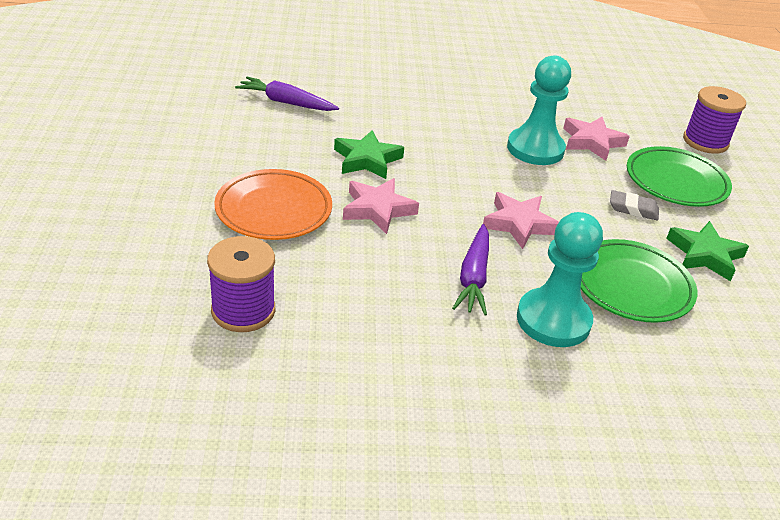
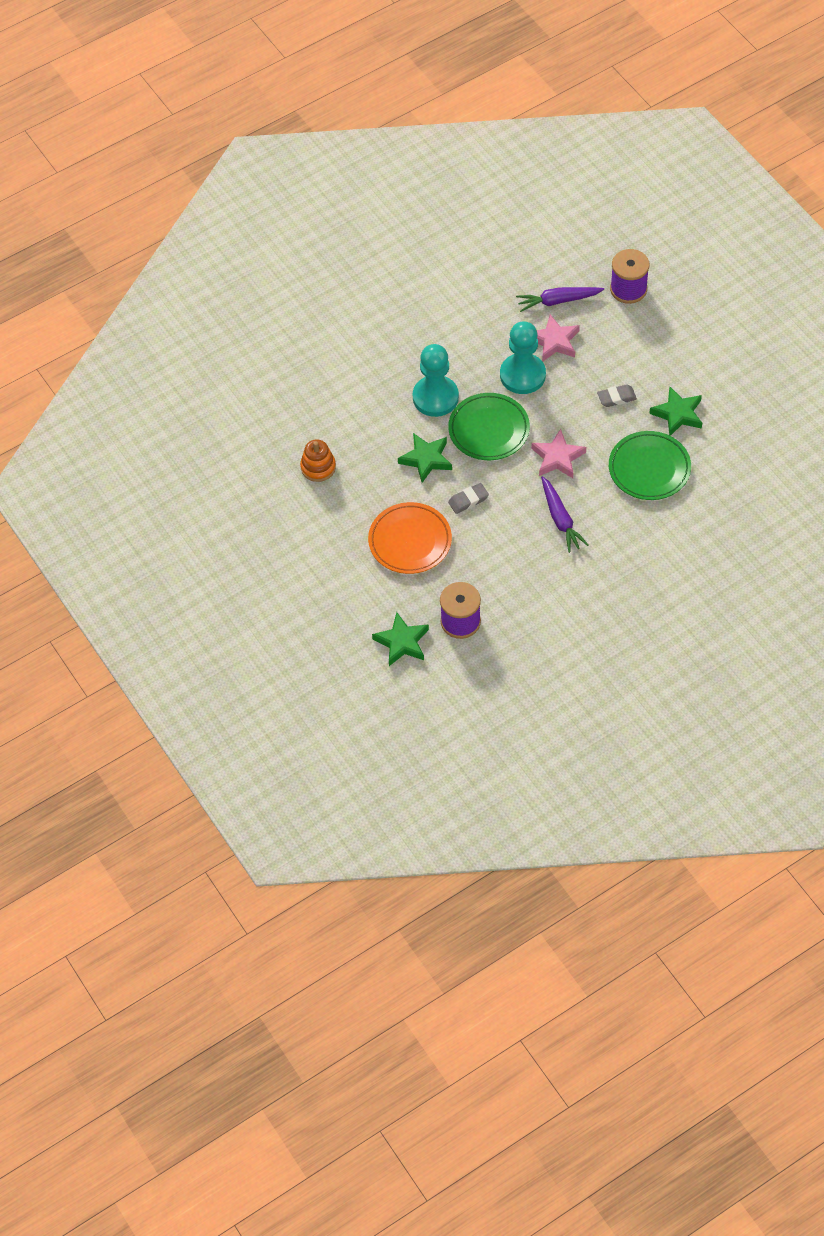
camera: 25 degrees left, 20 degrees up
purple carrot [235,77,339,111] -> purple carrot moved to [516,287,604,312]
pink star [343,178,419,234] -> grey eraser [448,483,489,514]
turquoise pawn [517,212,603,347] -> turquoise pawn moved to [413,344,459,417]
green plate [627,146,732,207] -> green plate moved to [448,393,530,460]
none -> orange stacking toy [300,439,336,482]
none -> green star [372,612,429,666]

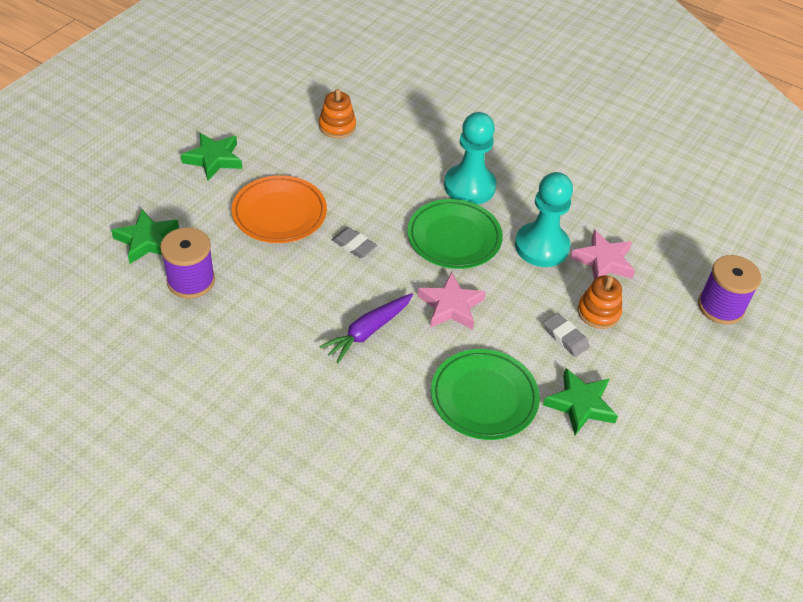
camera: 60 degrees right, 10 degrees down
green star [398,433,452,483] -> green star moved to [181,133,242,180]
purple carrot [516,287,604,312] -> none
none -> orange stacking toy [578,276,622,329]

